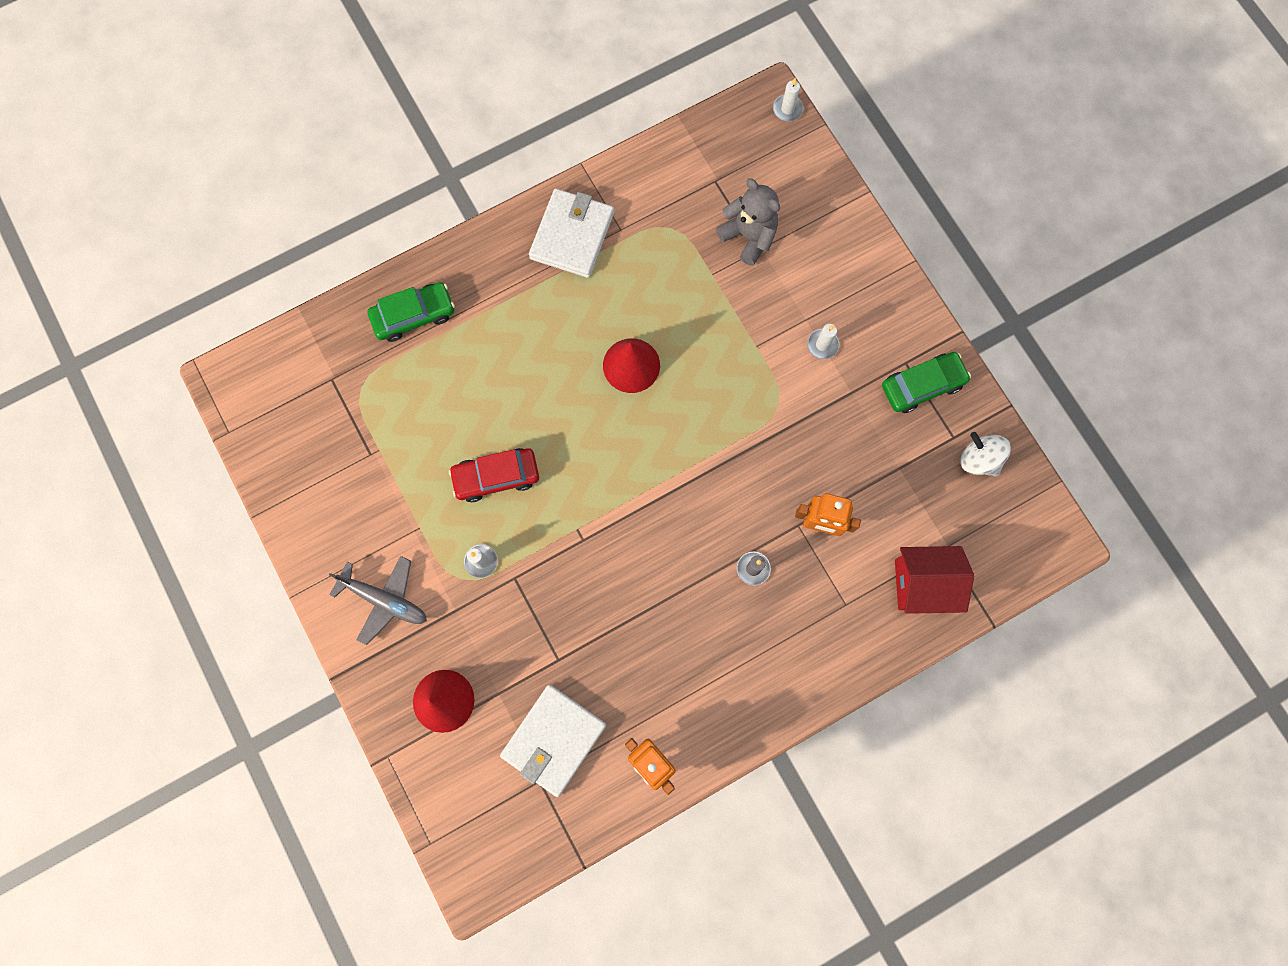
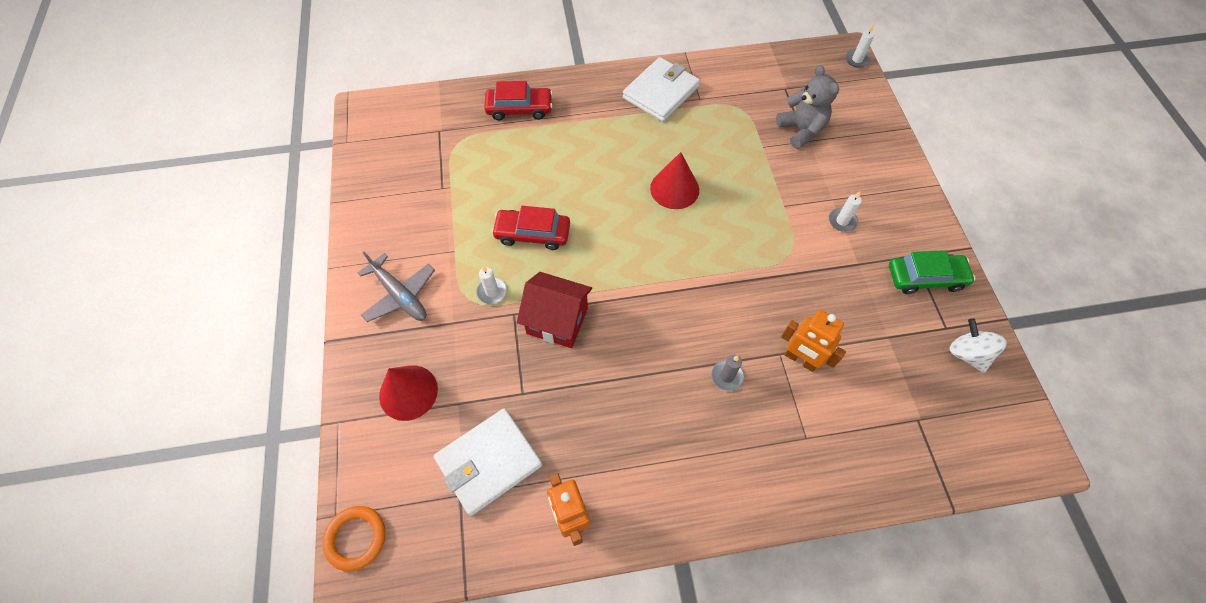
camera: 20 degrees right, 15 degrees down
green car [367,282,455,342] -> red car [484,81,553,120]
red house [895,546,974,614] -> red house moved to [517,272,592,348]
none -> orange ring [322,506,386,571]

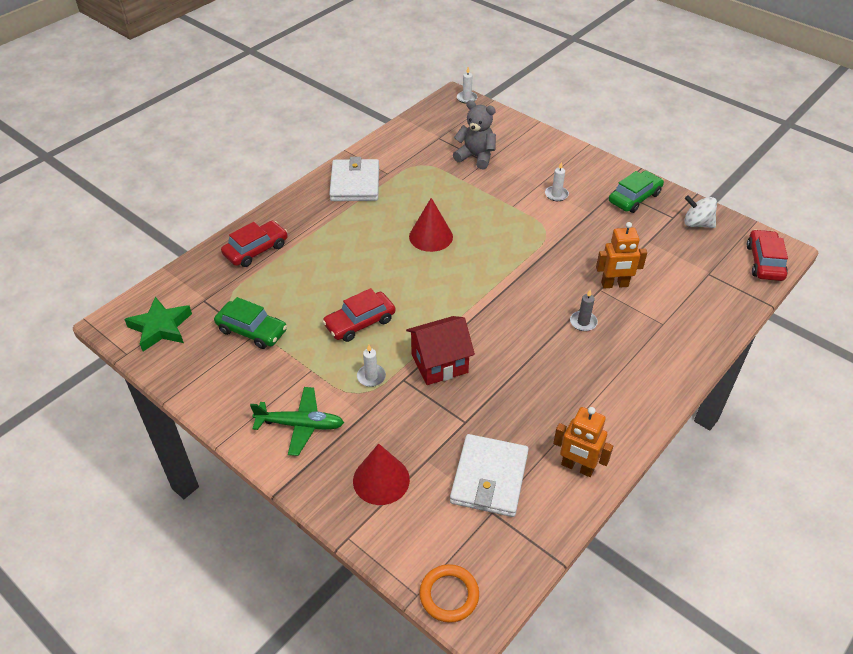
camera: 40 degrees left, 15 degrees down
grey plane [358,251,435,322] -> green plane [250,387,344,456]
none -> green star [124,297,192,352]
none -> green car [214,297,287,349]
none -> red car [747,229,788,281]

